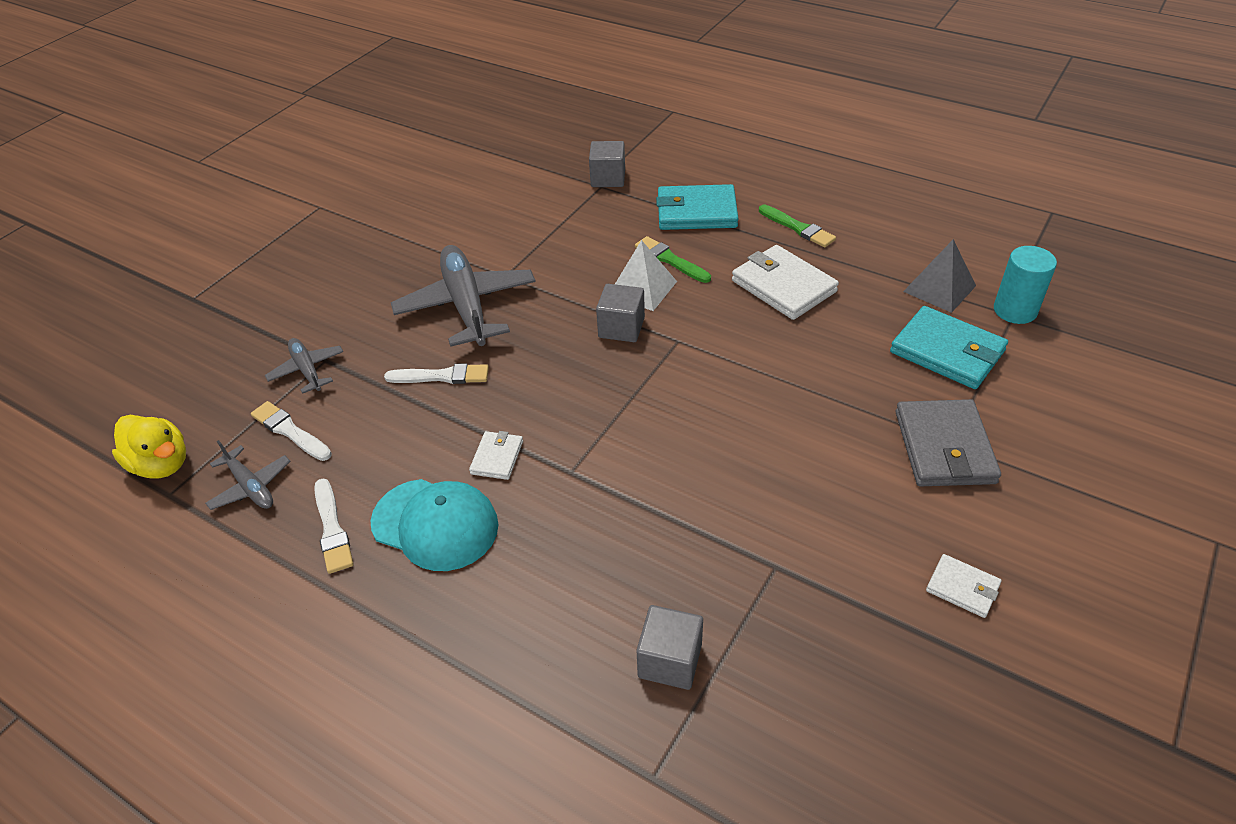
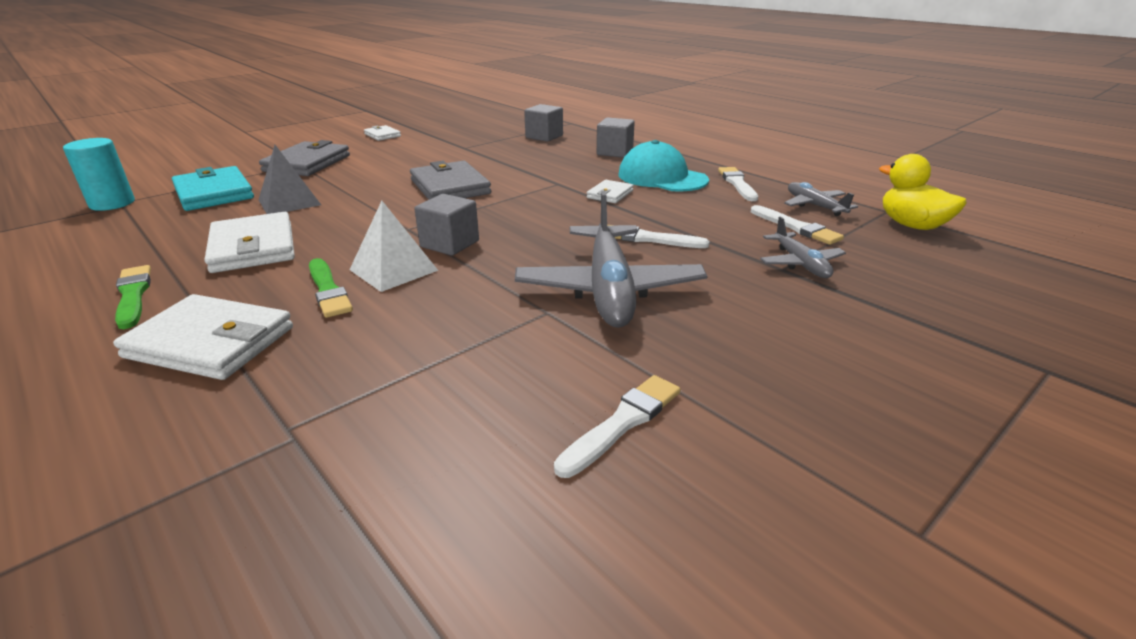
camera: 165 degrees left, 15 degrees down
grey cube [589,141,625,187] -> grey cube moved to [597,117,635,158]
turquoise wallet [656,184,739,230] -> white wallet [113,294,293,380]
grey pyramid [903,239,976,313] -> grey pyramid moved to [258,145,321,214]
none -> grey wallet [410,161,491,200]
none -> white brush [554,375,681,478]

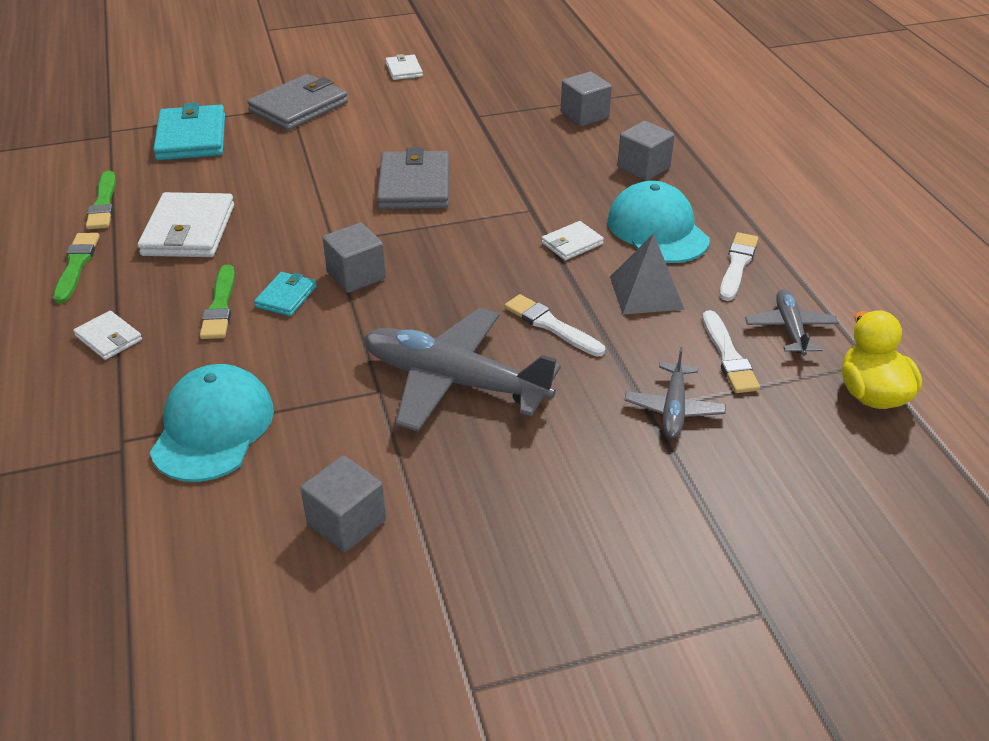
camera: 25 degrees right, 10 degrees up
turquoise cylinder [63,138,135,211] -> none
white wallet [113,294,293,380] -> white wallet [73,311,142,360], size x0.52
grey pyramid [258,145,321,214] -> grey pyramid moved to [610,233,685,314]
white pyramid [350,201,439,292] -> turquoise wallet [254,272,317,316]
grey plane [515,191,707,328] -> grey plane turned 90 degrees clockwise [364,308,561,432]
white brush [554,375,681,478] -> grey cube [300,455,386,552]
none -> green brush [86,171,116,229]
none -> turquoise cap [150,364,274,482]

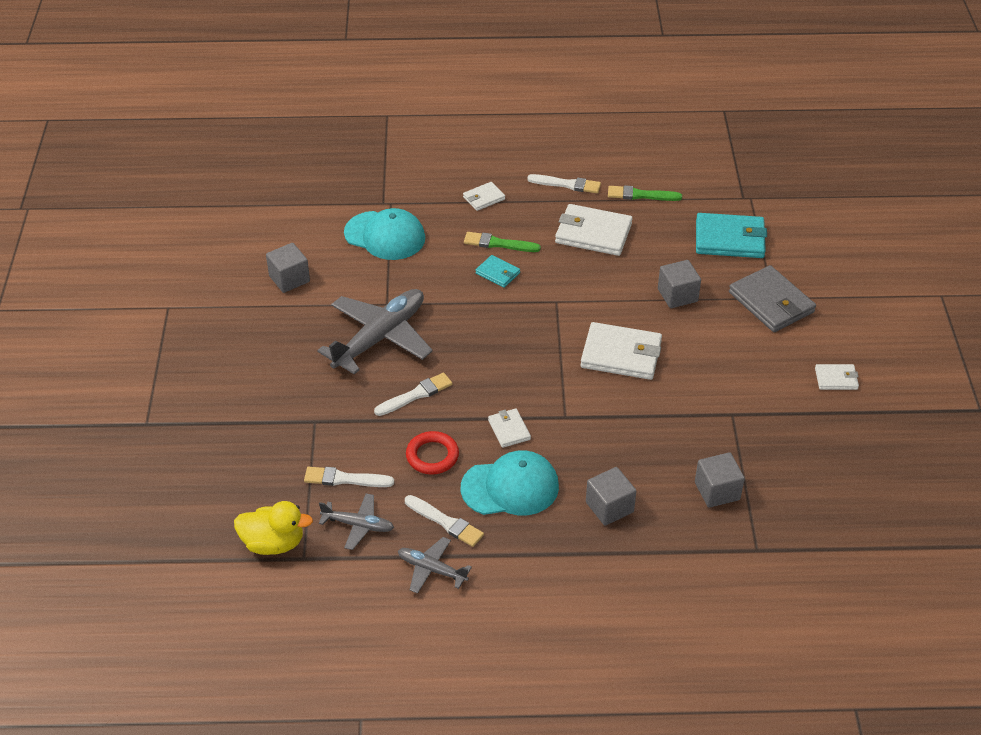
camera: 105 degrees right, 5 degrees up
green brush [53,233,100,304] -> white brush [527,174,601,193]
grey cube [322,223,386,293] -> grey cube moved to [658,260,701,308]
grey wallet [377,147,449,209] -> white wallet [580,322,662,380]
grey pyramid [610,233,685,314] -> red ring [406,431,459,475]
grey plane [625,347,726,438] -> grey plane moved to [398,537,472,594]

